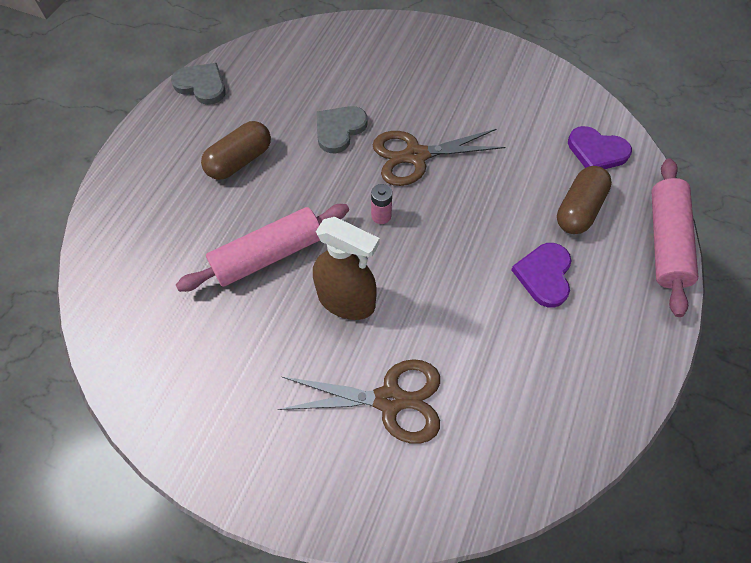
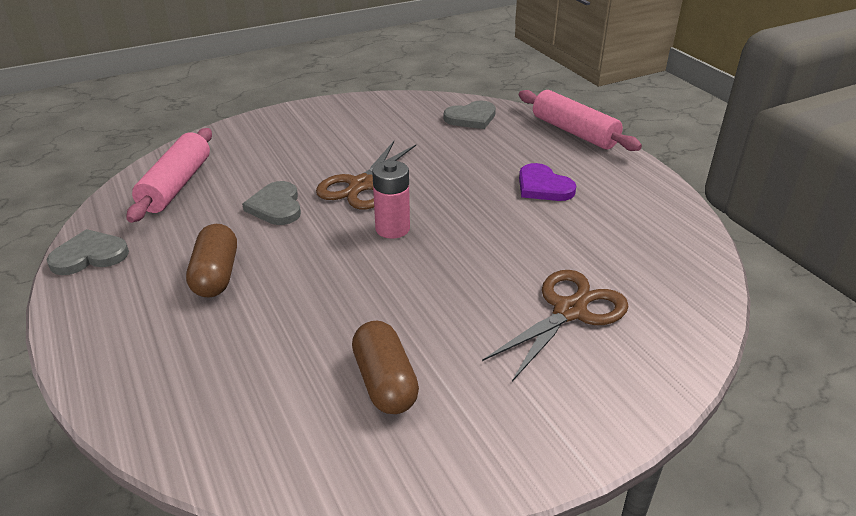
camera: 50 degrees left, 25 degrees down
pink rolling pin [176,204,349,292] -> pink rolling pin moved to [126,128,212,223]
brown spray bottle [313,217,380,320] -> none
pink battery [371,184,392,224] -> pink battery [372,161,410,239], size x1.61
brown capsule [557,166,612,234] -> brown capsule moved to [352,321,419,414]
purple heart [568,126,632,169] -> grey heart [444,100,496,129]

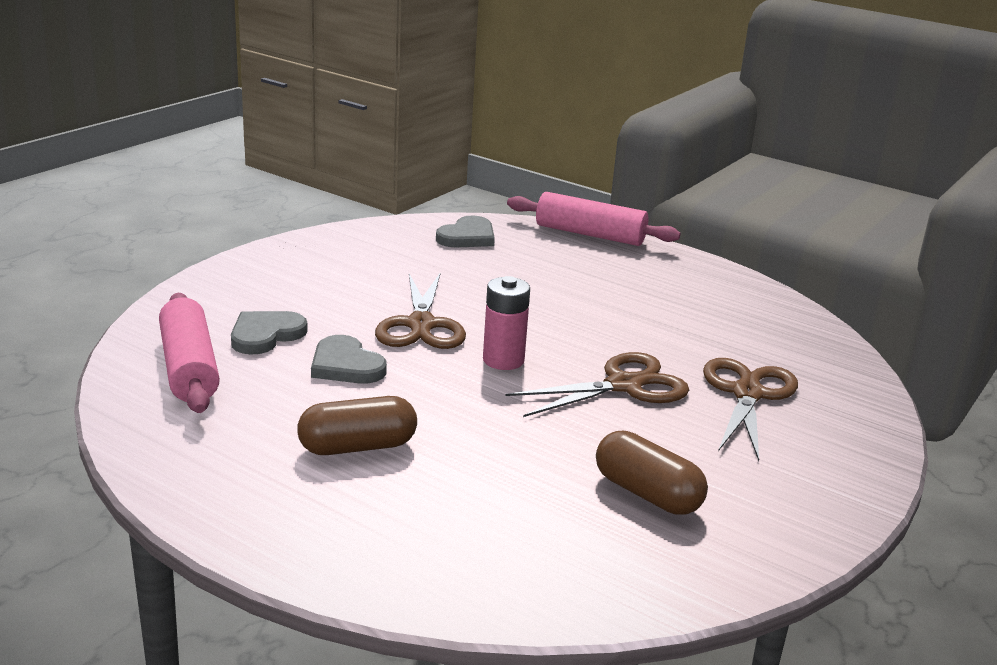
camera: 30 degrees left, 10 degrees down
grey heart [47,229,129,275] -> grey heart moved to [231,311,308,354]
brown capsule [186,224,237,297] -> brown capsule turned 75 degrees counterclockwise [297,396,417,455]
purple heart [519,163,576,201] -> none
none -> brown scissors [506,352,689,417]

